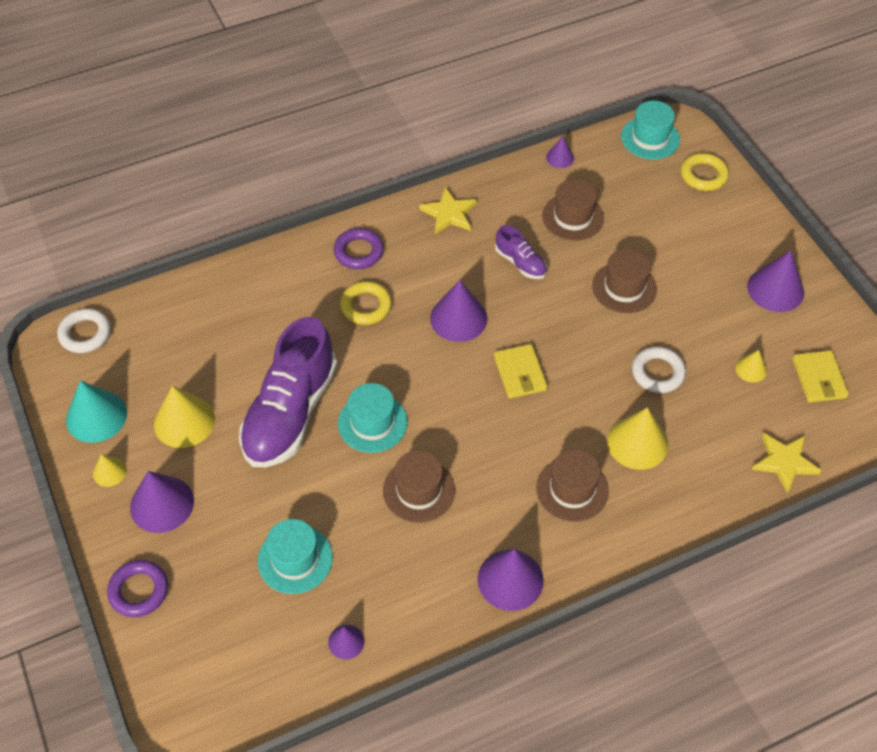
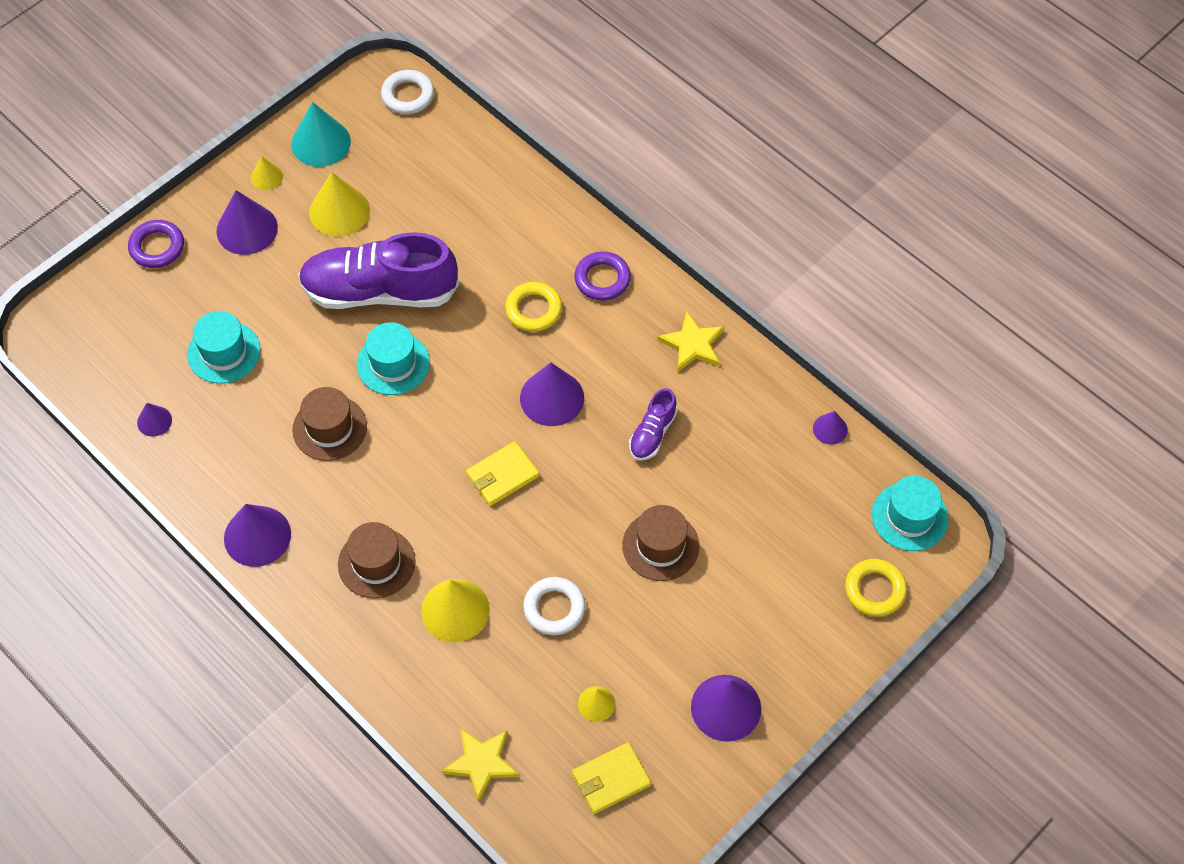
camera: 70 degrees right, 5 degrees up
brown hat [542,179,604,241] -> none

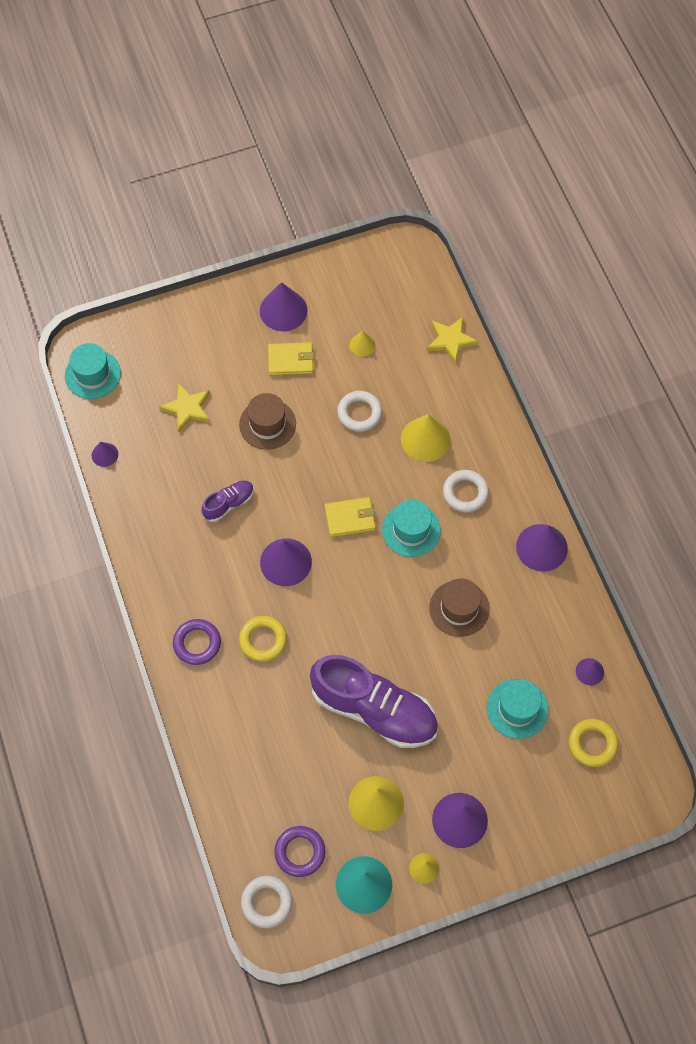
camera: 155 degrees left, 5 degrees up
purple ring [128,220,184,268] -> purple ring moved to [274,826,326,877]
brown hat [338,522,415,599] -> white ring [443,470,489,513]
turquoise hat [357,322,430,395] -> turquoise hat moved to [382,499,441,557]
yellow wallet [572,742,651,814] -> yellow wallet moved to [268,342,314,375]
yellow star [657,311,725,372] -> yellow star moved to [159,382,210,432]
yellow ring [845,559,907,617] -> yellow ring moved to [569,719,618,767]

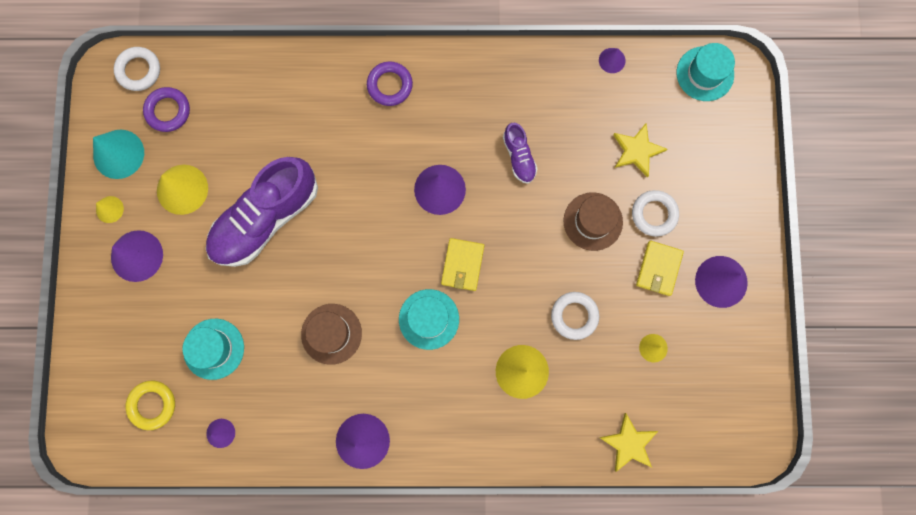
camera: 110 degrees right, 15 degrees up
yellow ring [239,616,287,662] -> none
white ring [443,470,489,513] -> white ring moved to [632,190,679,237]

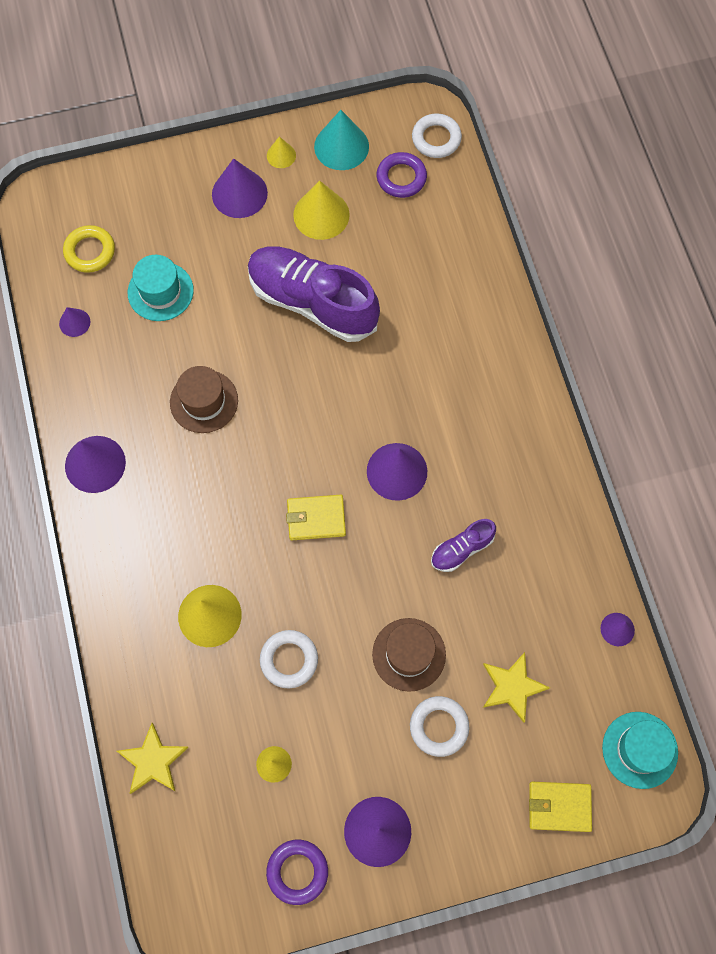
camera: 75 degrees right, 10 degrees down
purple ring [367,62,413,106] -> purple ring moved to [266,840,328,905]
turquoise hat [399,289,459,350] -> none
yellow wallet [636,241,684,296] -> yellow wallet moved to [529,782,592,832]

